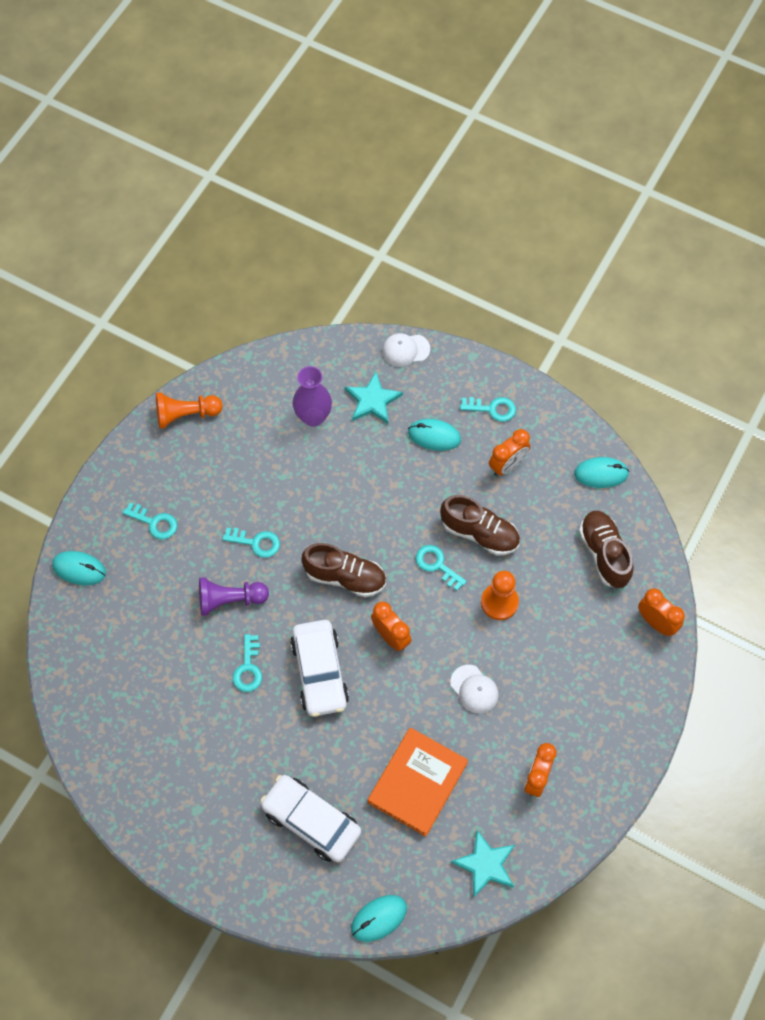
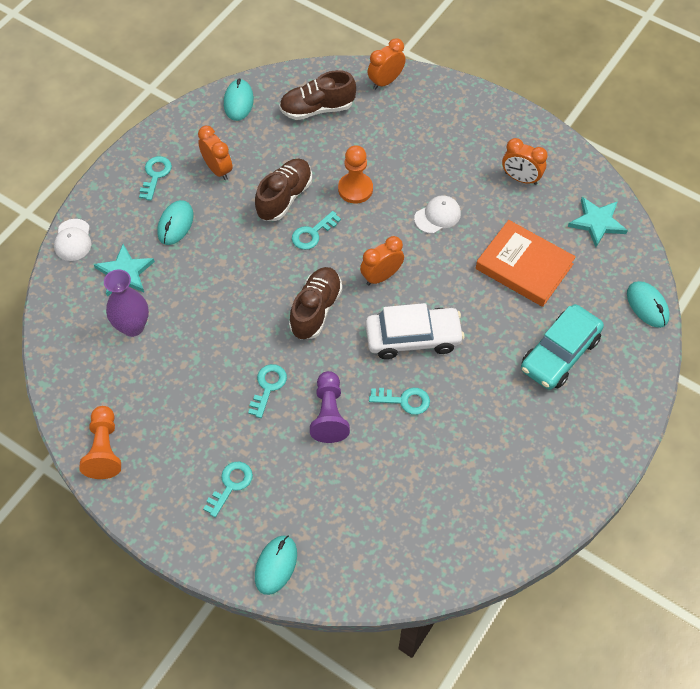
camera: 85 degrees left, 5 degrees down
white car [260,775,361,862] -> turquoise car [521,304,604,390]

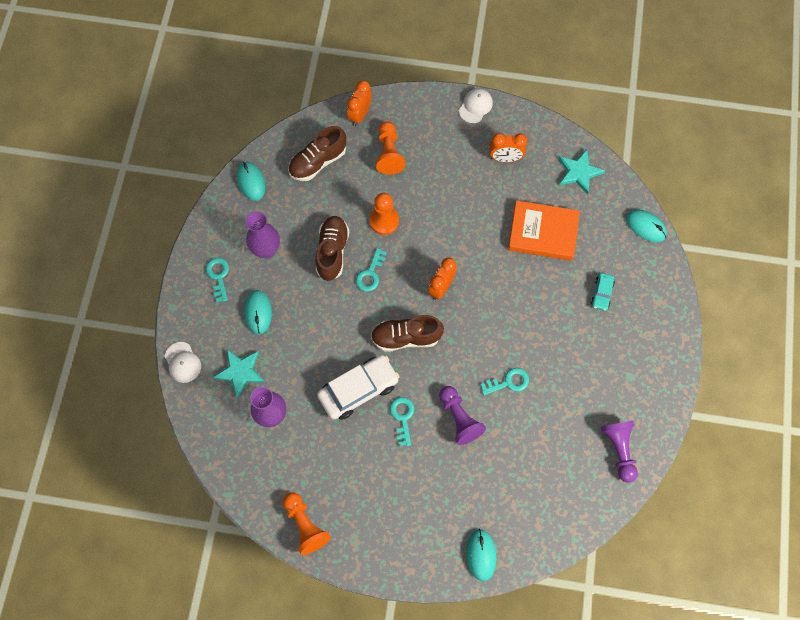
camera: 25 degrees left, 10 degrees up
orange clock [198,126,233,180] -> purple vase [246,211,280,258]
turquoise key [203,462,253,517] -> none
brown shoe [289,267,342,339] -> brown shoe turned 90 degrees counterclockwise [371,315,444,352]
white car [365,303,465,359] -> white car moved to [317,355,400,420]
white cap [414,196,461,234] -> white cap moved to [459,88,493,123]
turquoise car [521,304,604,390] -> turquoise car [591,273,615,311], size x0.50
none -> orange pawn [376,121,405,175]
none -> purple pawn [601,421,638,483]

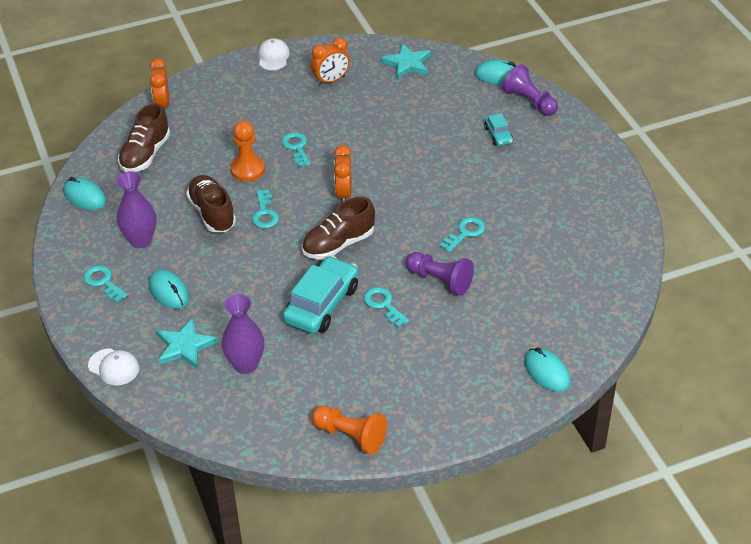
camera: 30 degrees left, 25 degrees down
white car [317,355,400,420] -> turquoise car [283,256,359,334]
orange pawn [376,121,405,175] -> none
orange book [508,200,580,261] -> none
purple pawn [601,421,638,483] -> purple pawn moved to [502,64,558,116]
none -> turquoise key [281,132,311,167]

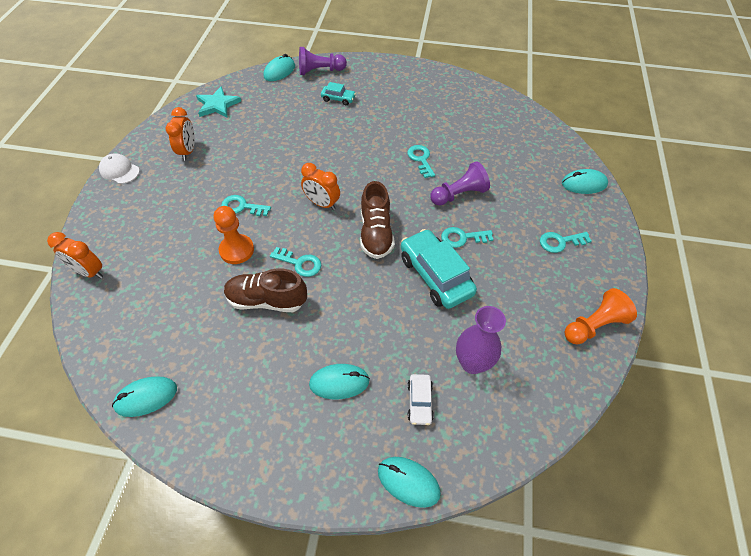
camera: 60 degrees left, 10 degrees up
turquoise key [83,265,128,303] -> turquoise key moved to [540,232,592,253]
white cap [88,348,139,385] -> turquoise mouse [378,457,441,508]
purple vase [116,171,157,248] -> none
brown shoe [118,103,170,172] -> none
turquoise star [157,317,218,369] -> white car [408,374,434,425]

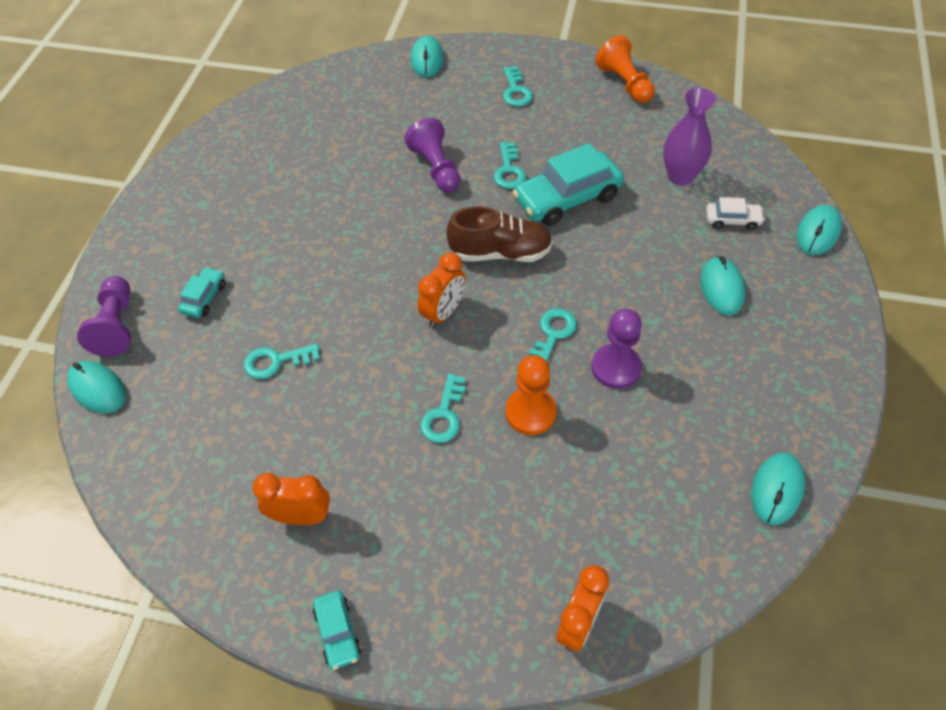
camera: 85 degrees left, 0 degrees up
white cap [99,153,140,184] -> turquoise car [312,590,361,670]
turquoise mouse [112,377,177,417] -> turquoise mouse turned 45 degrees clockwise [751,452,805,525]
turquoise star [196,86,241,118] -> none
brown shoe [224,269,307,312] -> purple pawn [591,309,642,389]
turquoise key [407,145,435,178] -> turquoise key moved to [244,343,320,379]

